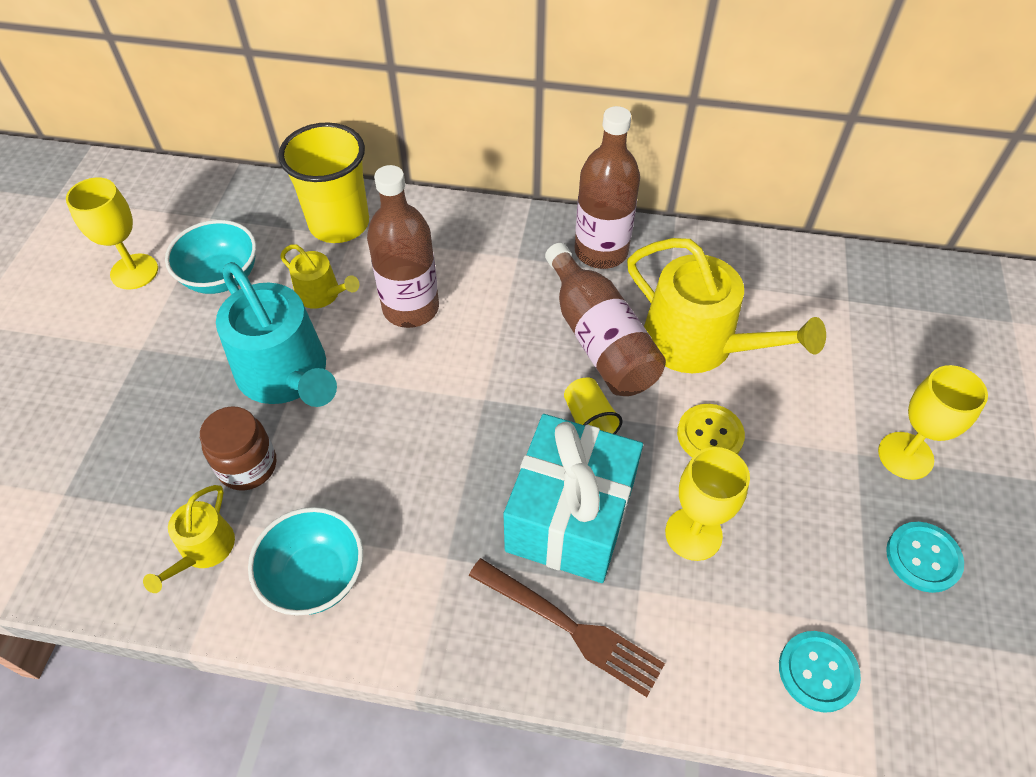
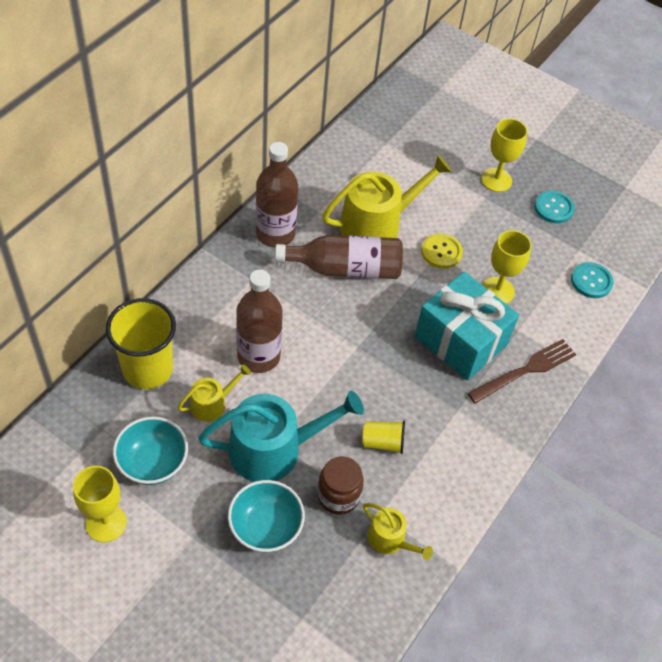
camera: 70 degrees left, 0 degrees up
turquoise bowl [248,507,363,616] -> turquoise bowl moved to [228,480,305,552]
yellow cup [564,378,623,434] -> yellow cup moved to [362,421,405,454]

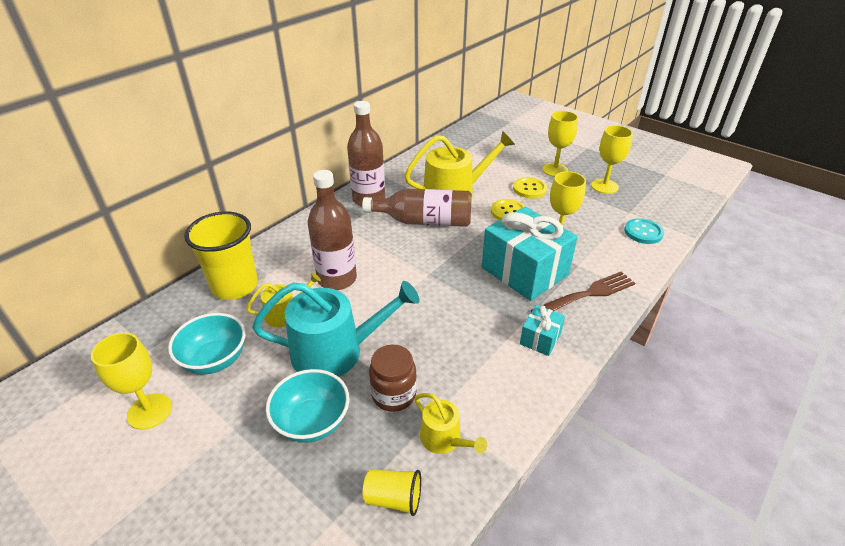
camera: 10 degrees right, 15 degrees down
yellow cup [362,421,405,454] -> yellow cup moved to [363,469,421,516]
turquoise button [534,190,575,223] -> yellow goblet [591,125,633,194]
none -> yellow button [513,177,547,199]
none -> turquoise gift [520,305,565,356]

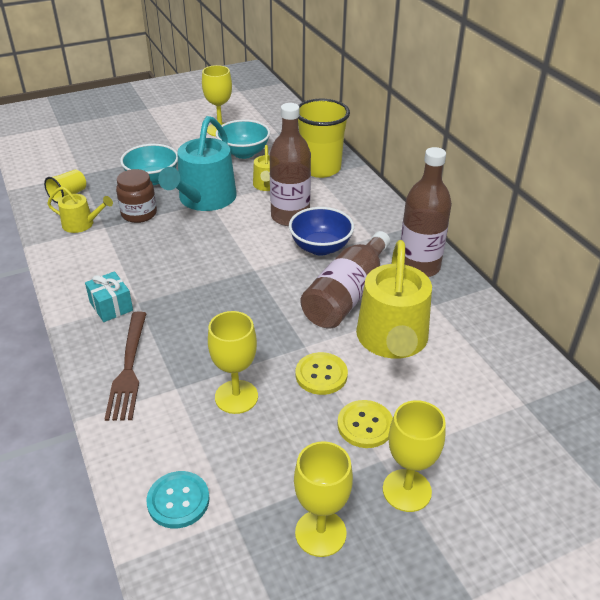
camera: 115 degrees right, 0 degrees up
yellow watering can [415,393,487,454] -> yellow watering can turned 150 degrees counterclockwise [47,186,113,233]
turquoise gift [482,207,578,301] -> none
none -> blue bowl [289,207,354,256]

